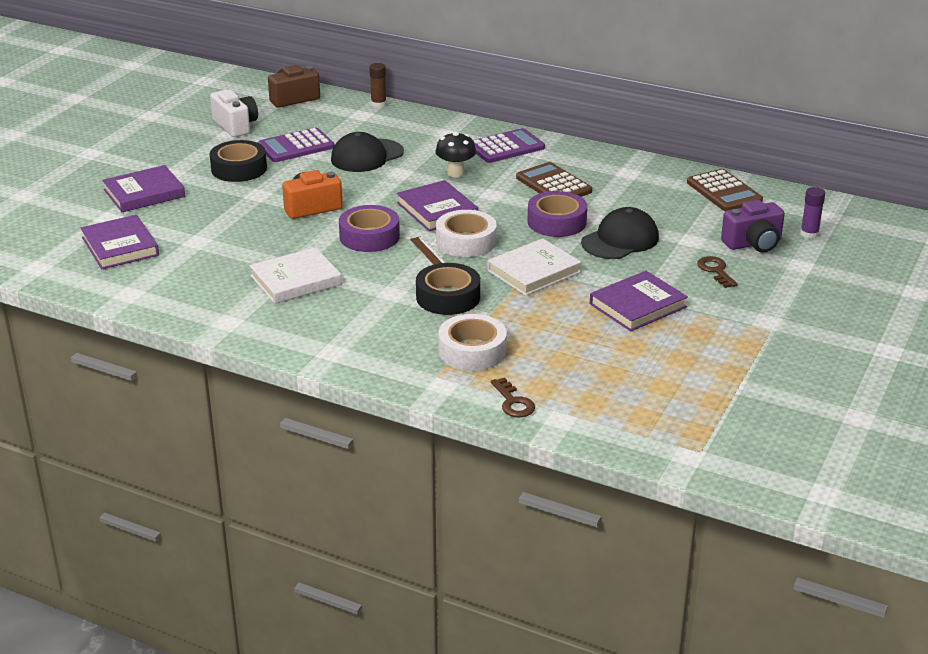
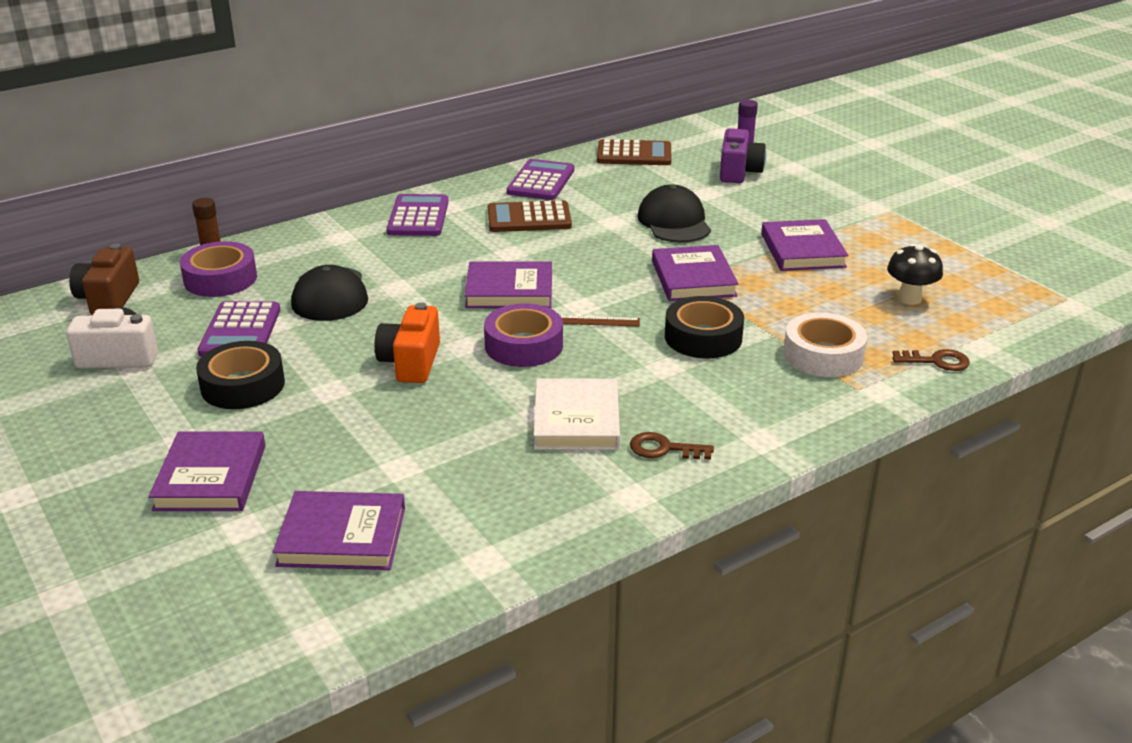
camera: 60 degrees left, 0 degrees up
black mushroom [436,132,476,177] -> black mushroom moved to [887,244,943,305]
white tape [436,210,497,257] -> none
white book [487,238,581,296] -> purple book [652,245,739,301]
purple tape [527,191,587,237] -> purple tape moved to [180,241,257,297]
brown key [697,256,738,288] -> brown key moved to [630,432,714,460]
none -> purple calculator [507,159,574,200]

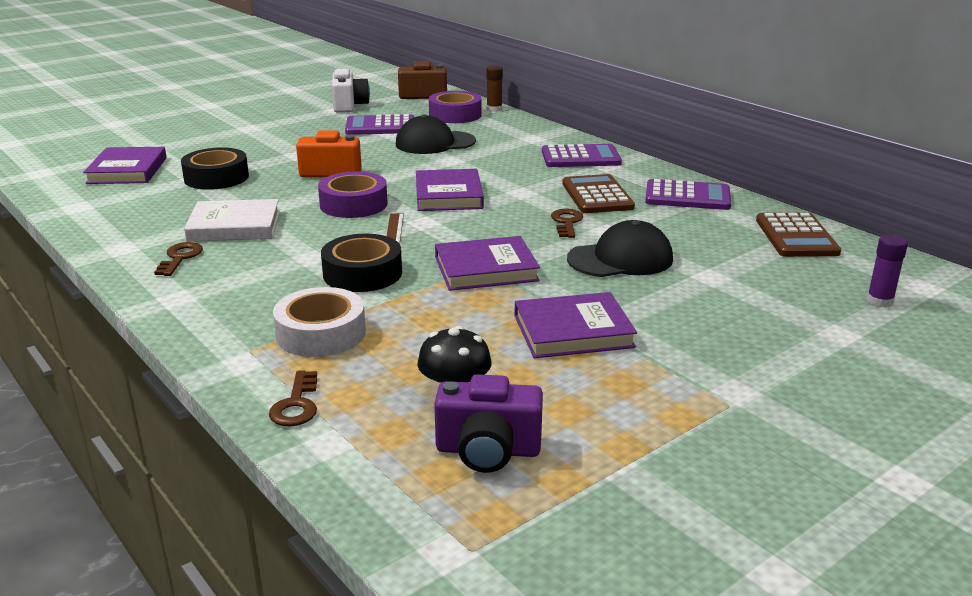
camera: 85 degrees right, 5 degrees down
purple book [149,432,266,511] -> none
black tape [196,341,285,409] -> black tape moved to [181,148,249,190]
purple camera [720,128,766,183] -> purple camera moved to [434,374,543,473]
none -> brown key [551,209,583,238]

